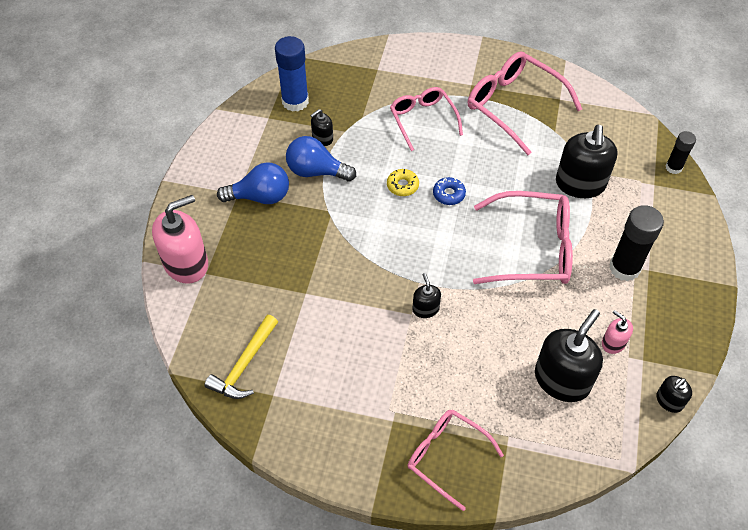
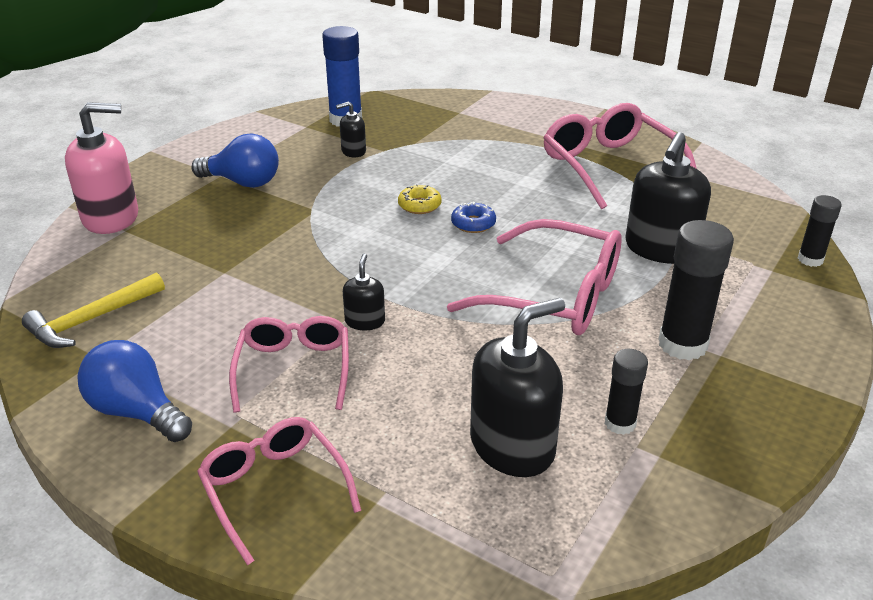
camera: 20 degrees right, 20 degrees down
blue light bulb [286,136,356,181] -> blue light bulb moved to [78,340,192,442]
pink glasses [390,87,463,151] -> pink glasses moved to [229,316,349,413]
pink soap dispenser [602,310,633,354] -> black glue stick [605,349,648,435]
black soap dispenser [656,376,692,413] -> none

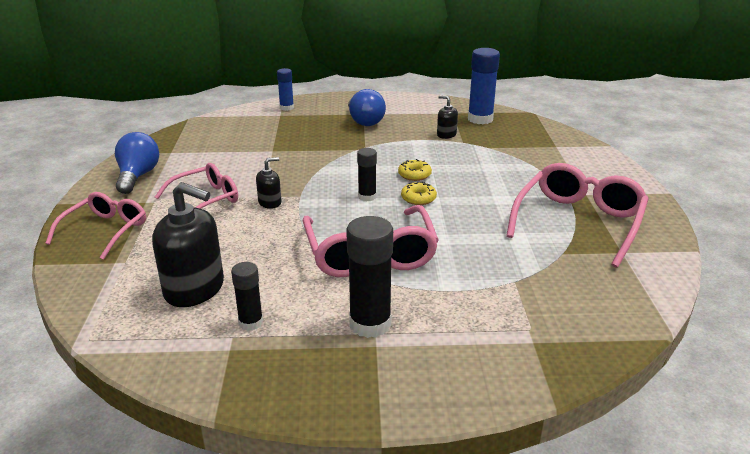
camera: 55 degrees right, 5 degrees down
yellow hammer [22,272,165,348] -> none
pink soap dispenser [65,102,138,234] -> blue glue stick [277,68,294,111]
blue donut [451,202,496,233] -> yellow donut [401,181,437,205]
black soap dispenser [625,132,711,264] -> none
black glue stick [798,195,842,267] -> black glue stick moved to [357,148,377,202]

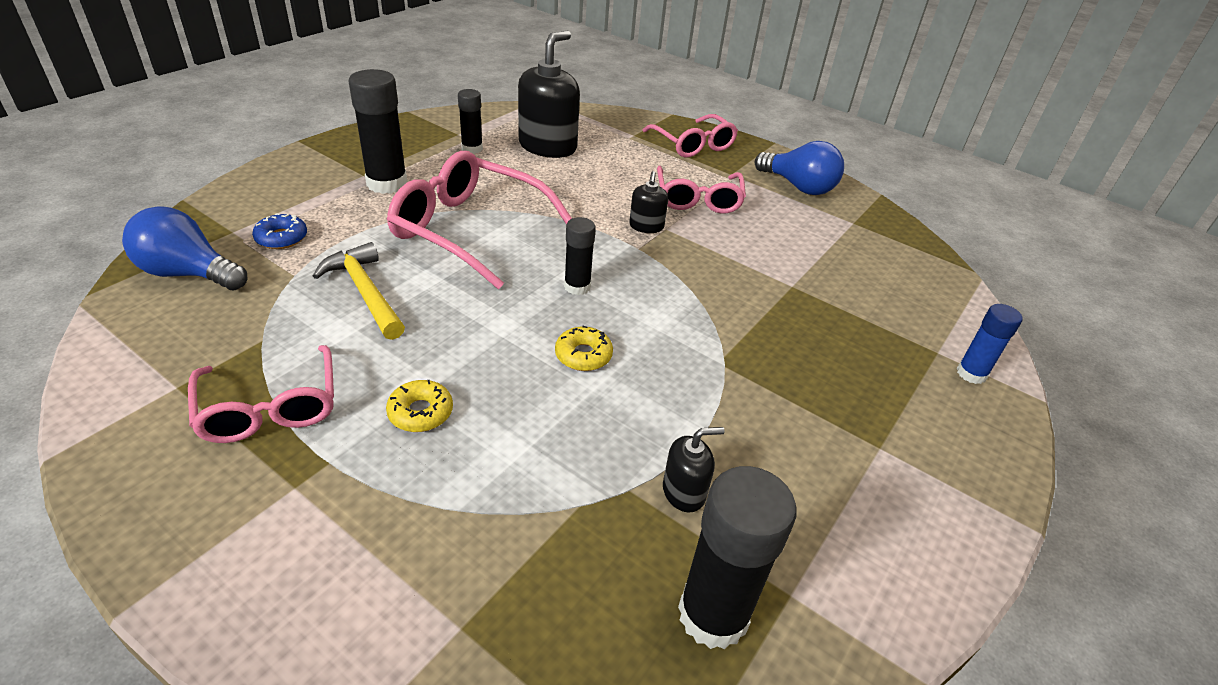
camera: 125 degrees right, 10 degrees up
black soap dispenser [152,182,224,307] -> black soap dispenser turned 150 degrees clockwise [518,31,580,158]
blue light bulb [348,89,386,126] -> blue light bulb moved to [122,206,247,290]
yellow donut [401,181,437,205] -> yellow donut moved to [386,380,453,432]
blue glue stick [468,48,500,124] -> black glue stick [678,466,797,649]
pink glasses [506,163,649,268] -> pink glasses [188,345,334,443], size x0.65
none -> blue donut [252,213,307,249]
none -> yellow hammer [313,242,405,340]

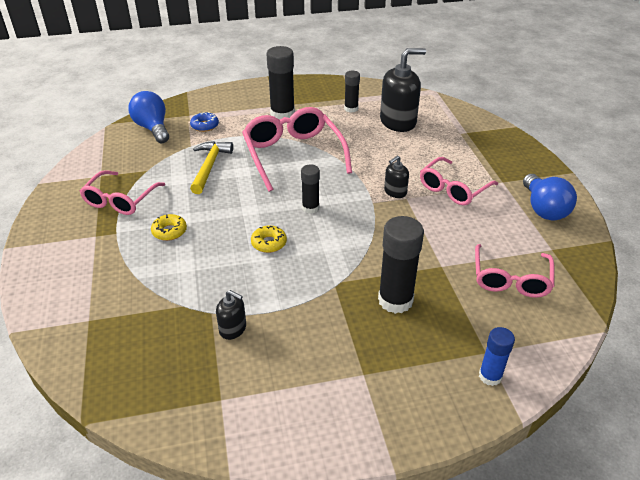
camera: 45 degrees right, 0 degrees up
pink glasses [642,114,738,158] -> pink glasses moved to [475,244,555,298]
black glue stick [678,466,797,649] -> black glue stick moved to [378,216,424,314]

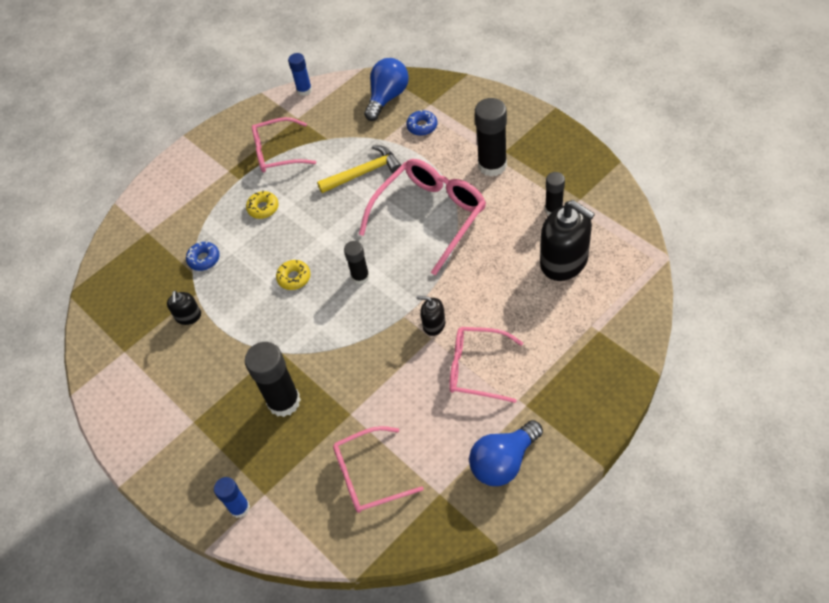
camera: 65 degrees right, 15 degrees up
none -> blue donut [186,241,220,271]
none -> blue glue stick [288,53,312,96]

